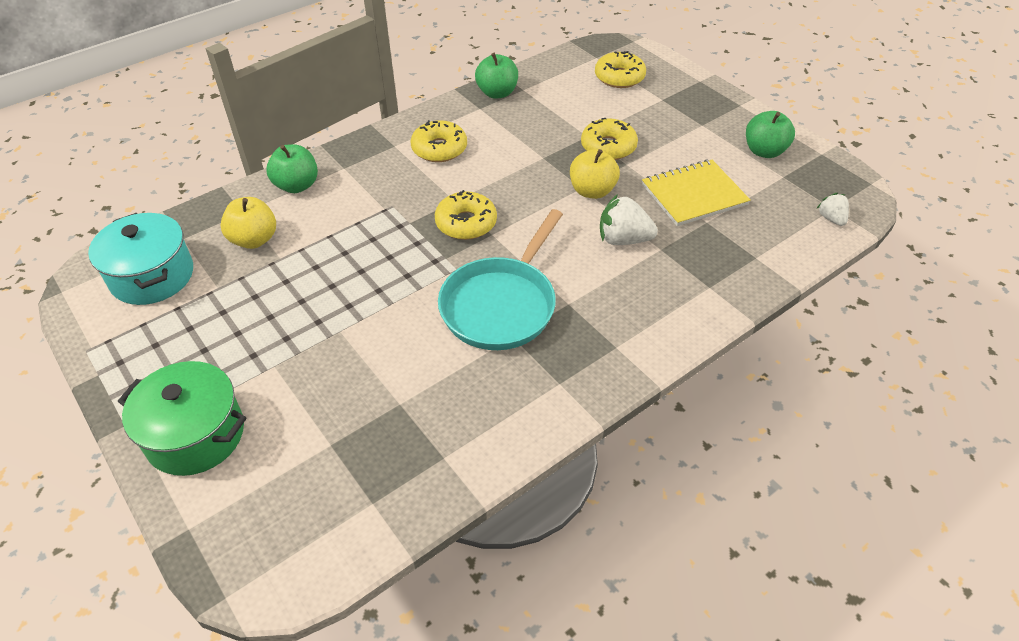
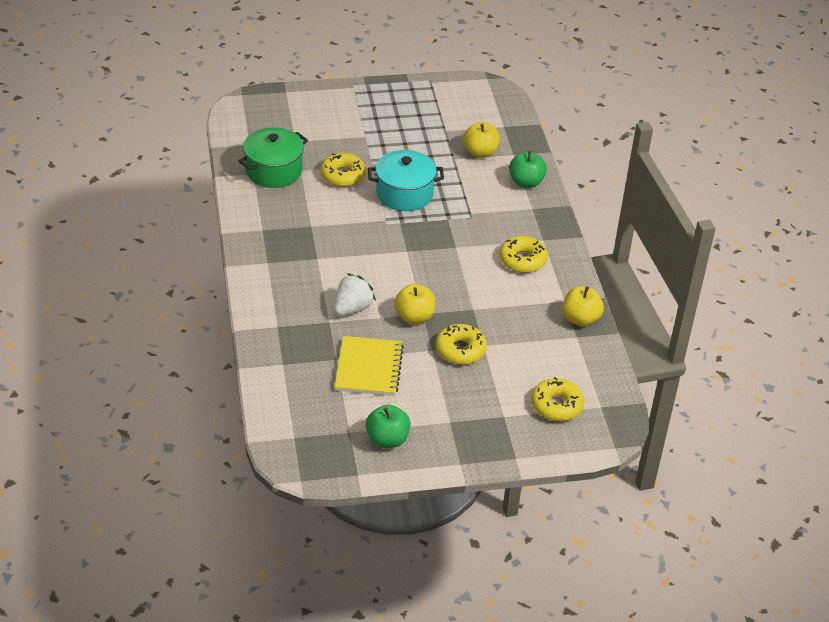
camera: 115 degrees right, 5 degrees down
turquoise pot [88,213,193,305] -> turquoise pot moved to [368,150,444,211]
green pot [118,361,246,476] -> green pot moved to [239,127,308,188]
yellow donut [435,190,497,240] -> yellow donut moved to [320,153,366,187]
turquoise pan [438,209,563,350] -> none
green apple [475,53,518,99] -> yellow apple [562,286,604,327]
white strawberry [817,193,849,226] -> none

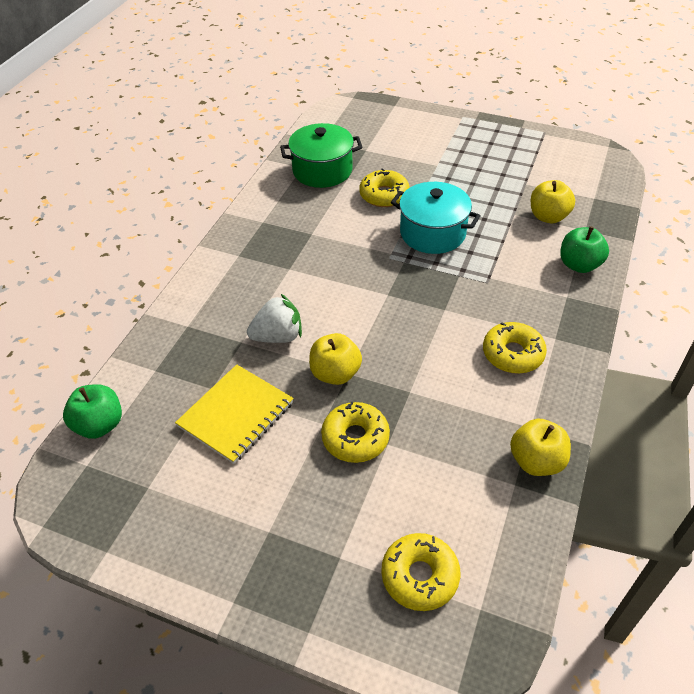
camera: 35 degrees right, 5 degrees up
green apple [365,404,411,448] -> green apple moved to [63,384,122,439]

